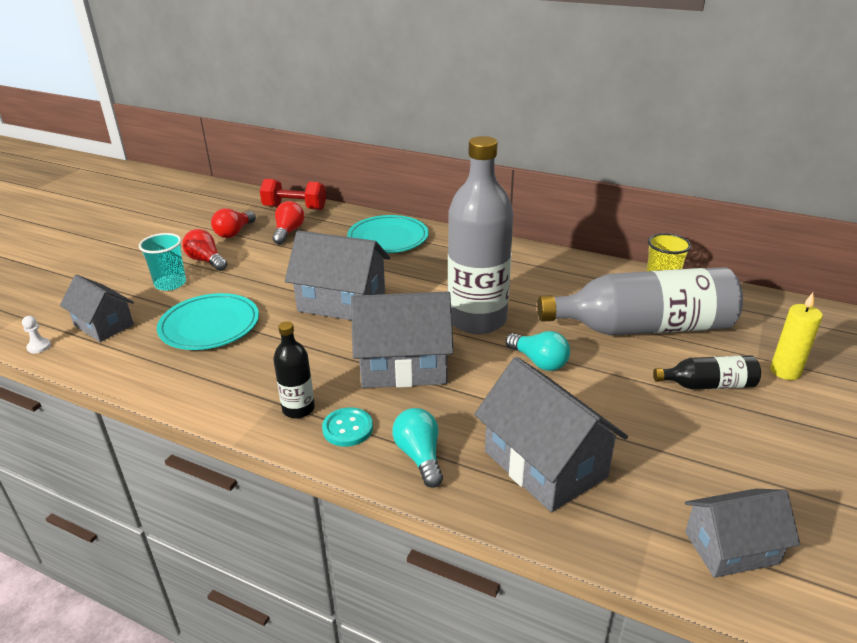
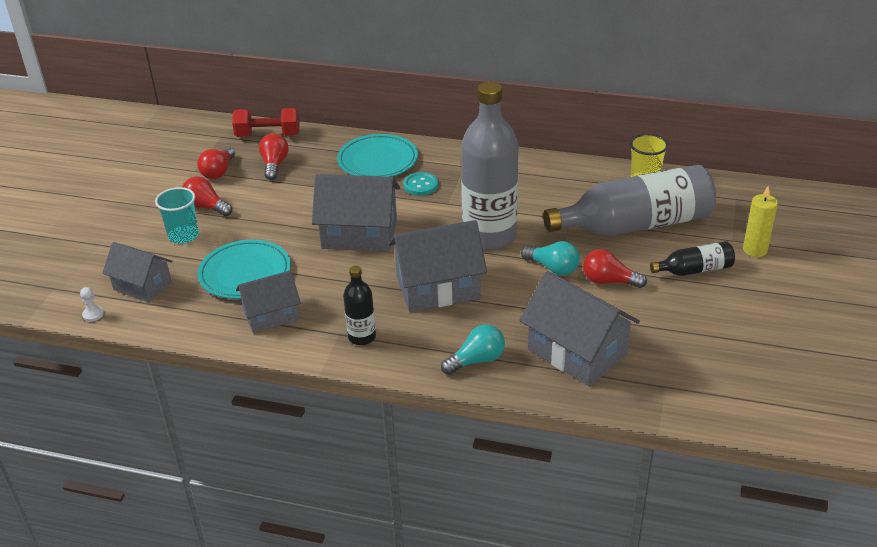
camera: 10 degrees left, 5 degrees up
turquoise button [322,408,373,447] -> turquoise button moved to [403,172,438,196]
turquoise light bulb [392,408,443,488] -> turquoise light bulb turned 90 degrees clockwise [441,324,505,375]
grey house [685,489,800,578] -> grey house moved to [236,270,301,333]
none -> red light bulb [583,249,647,288]

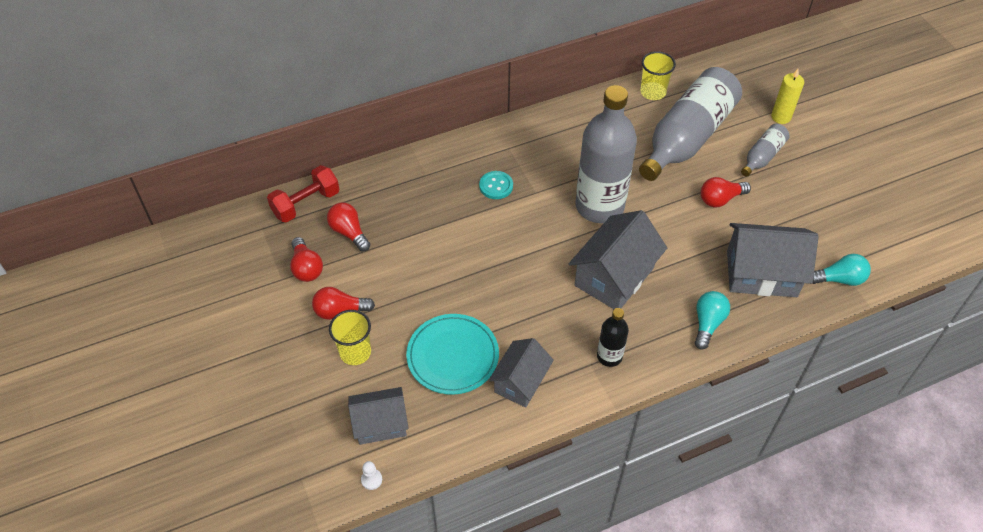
camera: 40 degrees left, 15 degrees up
turquoise cup [155,187,199,244] -> yellow cup [329,310,371,365]
grey house [312,174,400,252] -> none
turquoise plate [337,134,418,177] -> none
turquoise light bulb [521,241,580,276] -> turquoise light bulb moved to [812,254,871,286]
black bottle [650,241,735,276] -> grey bottle [741,124,790,177]

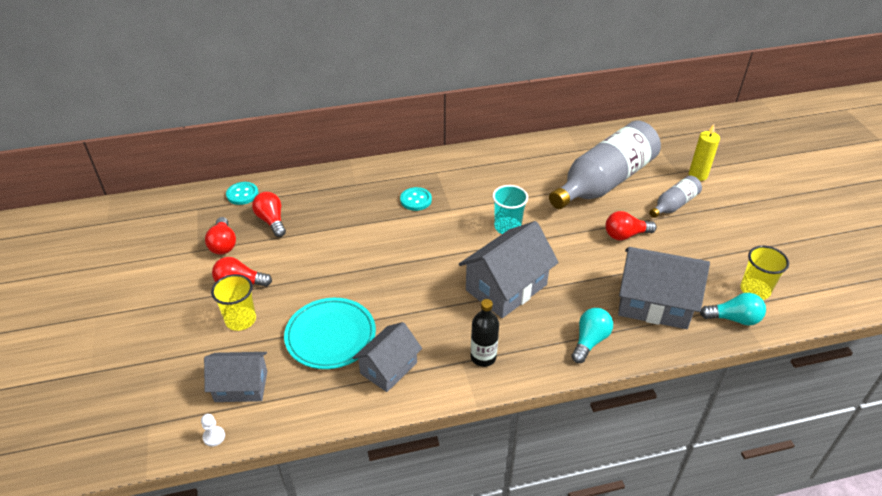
camera: 10 degrees right, 10 degrees down
red dumbbell [267,165,340,223] -> turquoise button [226,182,258,205]
grey bottle [575,85,637,223] -> turquoise cup [493,185,528,234]
yellow cup [640,51,676,100] -> yellow cup moved to [740,246,789,300]

